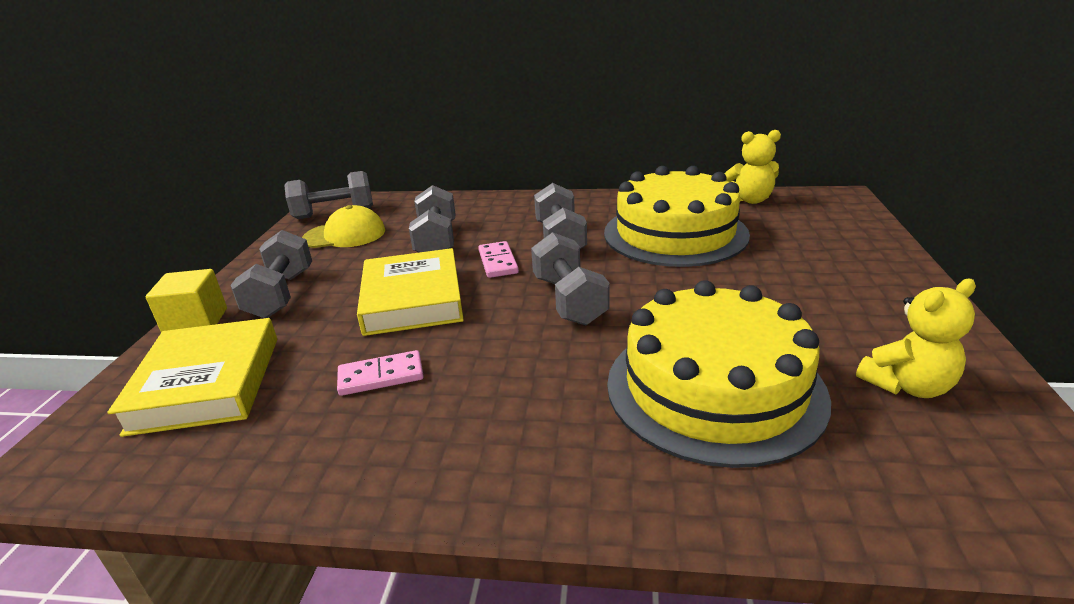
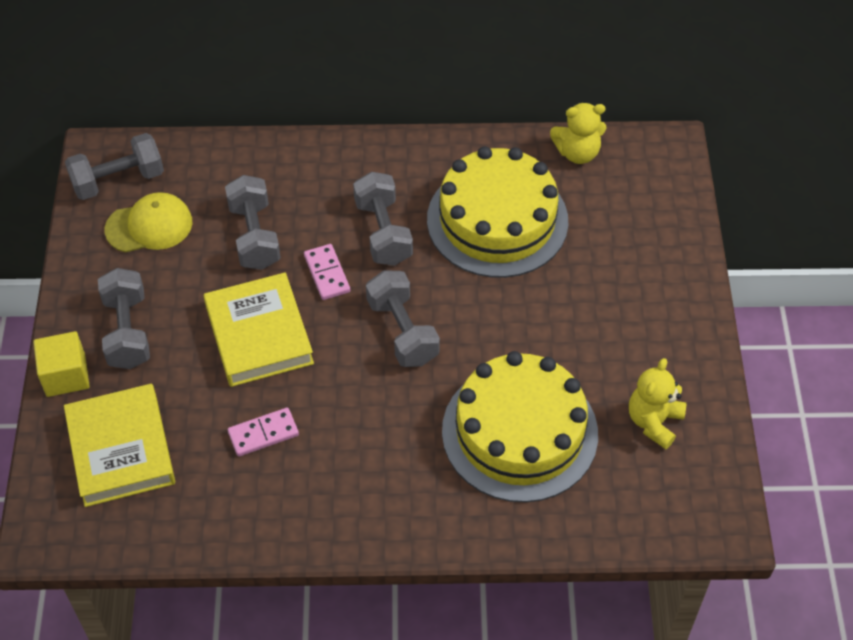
camera: 10 degrees left, 25 degrees up
yellow teddy bear [856,279,976,398] -> yellow teddy bear turned 150 degrees clockwise [629,358,686,449]

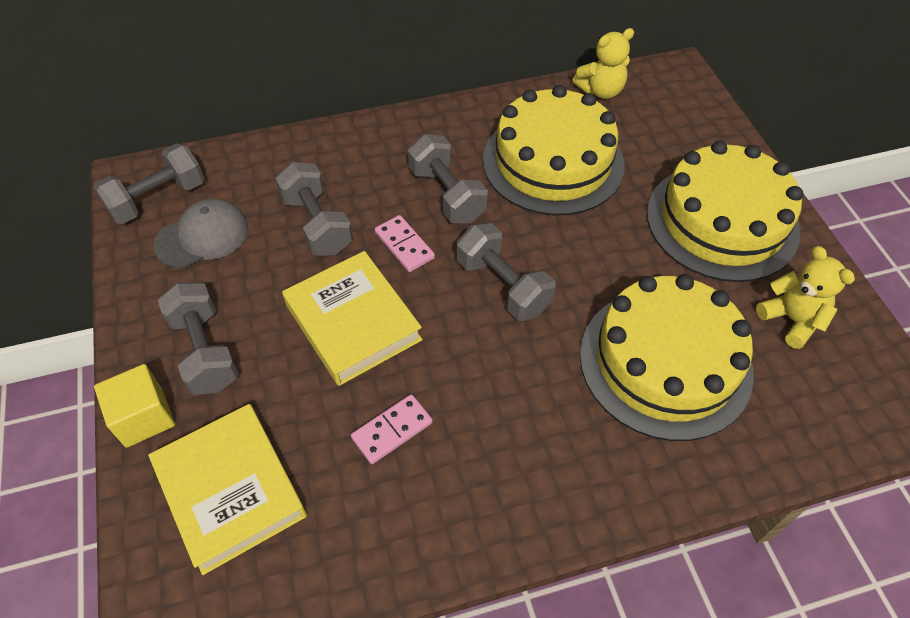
camera: 15 degrees left, 0 degrees up
yellow cap [105,192,193,253] -> grey cap [153,198,248,268]
yellow teddy bear [629,358,686,449] -> yellow teddy bear turned 135 degrees clockwise [756,246,855,349]
none -> yellow cake [647,141,803,282]

